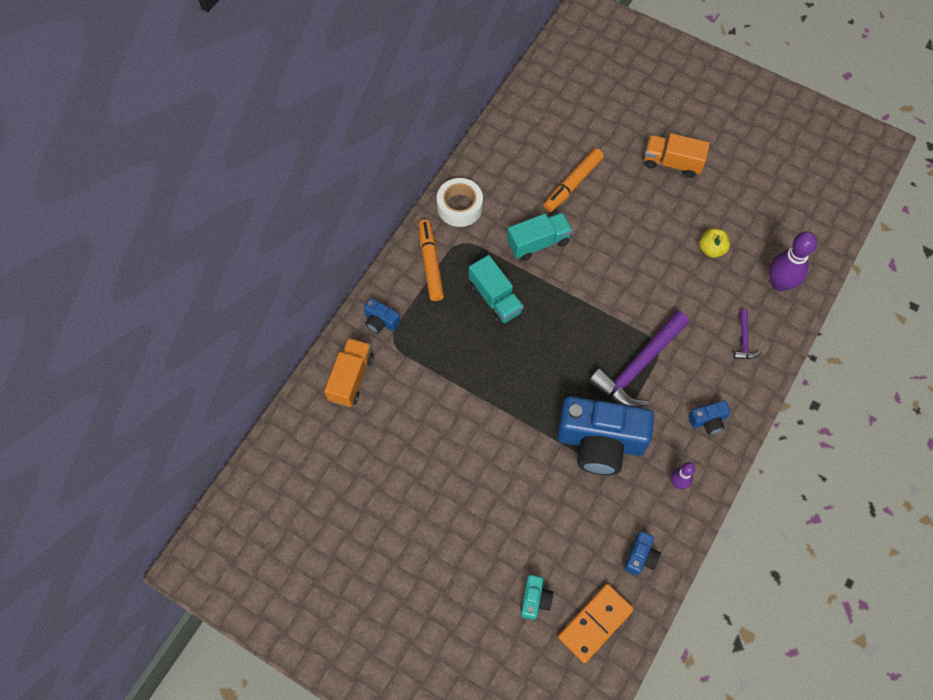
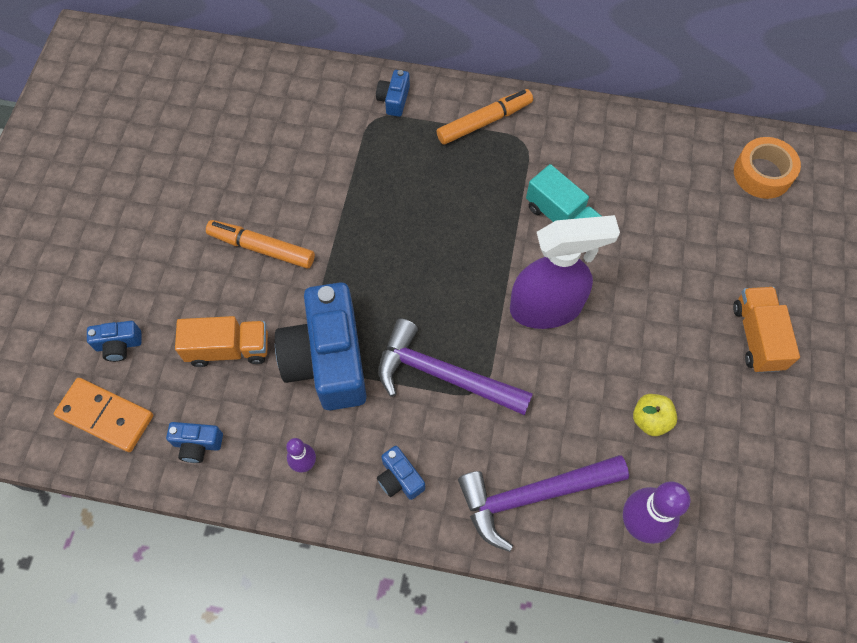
camera: 70 degrees right, 0 degrees up
orange truck [324,338,374,407] -> orange truck moved to [175,316,268,367]
white tape [437,178,483,227] -> none
turquoise truck [469,255,524,325] -> none
turquoise camera [521,575,553,620] -> blue camera [87,321,142,362]
orange marker [544,148,604,212] -> orange marker moved to [206,220,315,268]
purple hammer [734,309,761,359] -> purple hammer [458,455,629,552], size x2.19
none -> purple spray bottle [510,215,620,329]
none -> orange tape [734,137,801,199]

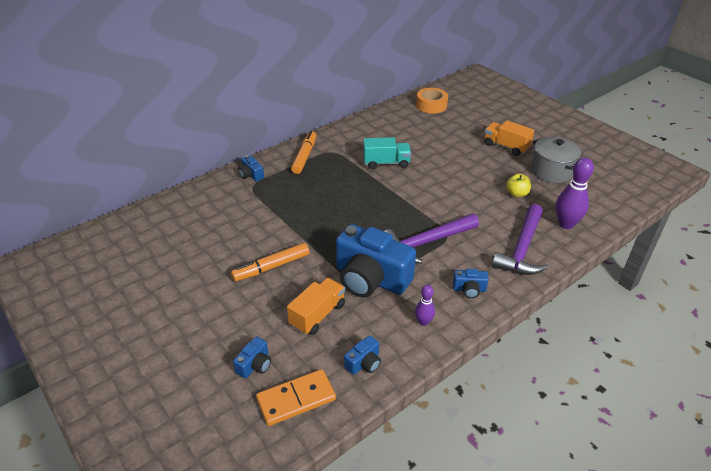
camera: 50 degrees left, 25 degrees down
purple spray bottle [510,215,620,329] -> none
none -> grey pot [531,137,581,183]

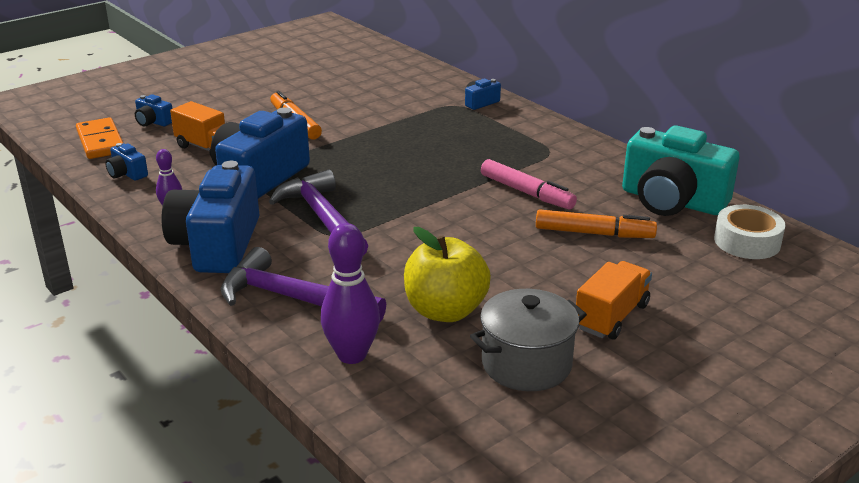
camera: 90 degrees right, 10 degrees down
orange marker [291,131,317,174] -> orange marker moved to [536,209,657,238]
turquoise truck [363,137,411,169] -> pink marker [481,159,577,210]
orange tape [416,88,448,114] -> white tape [714,205,786,259]
blue camera [453,268,489,298] -> blue camera [161,161,259,273], size x2.36
yellow apple [506,174,531,197] -> yellow apple [404,227,491,322], size x1.86
none -> turquoise camera [622,125,739,216]

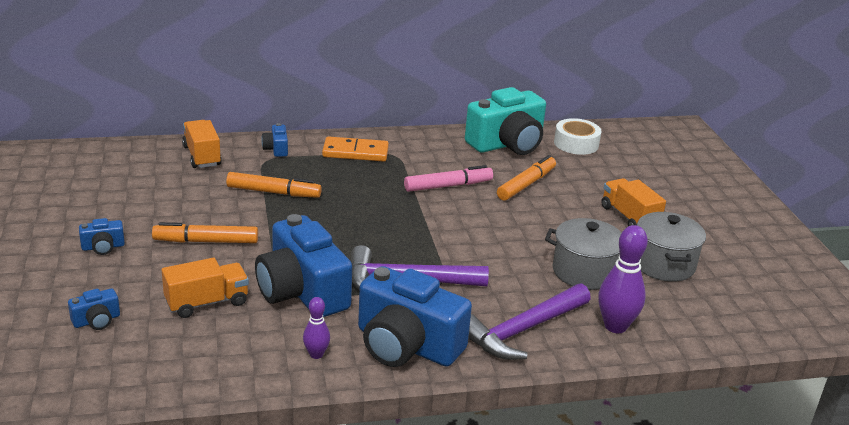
camera: 65 degrees left, 0 degrees up
orange domino [76,117,124,159] -> orange domino moved to [322,136,389,162]
blue camera [105,143,148,181] -> blue camera moved to [79,218,125,255]
yellow apple [404,227,491,322] -> grey pot [545,218,622,290]
none -> orange truck [182,120,222,168]
none -> orange marker [226,172,322,198]

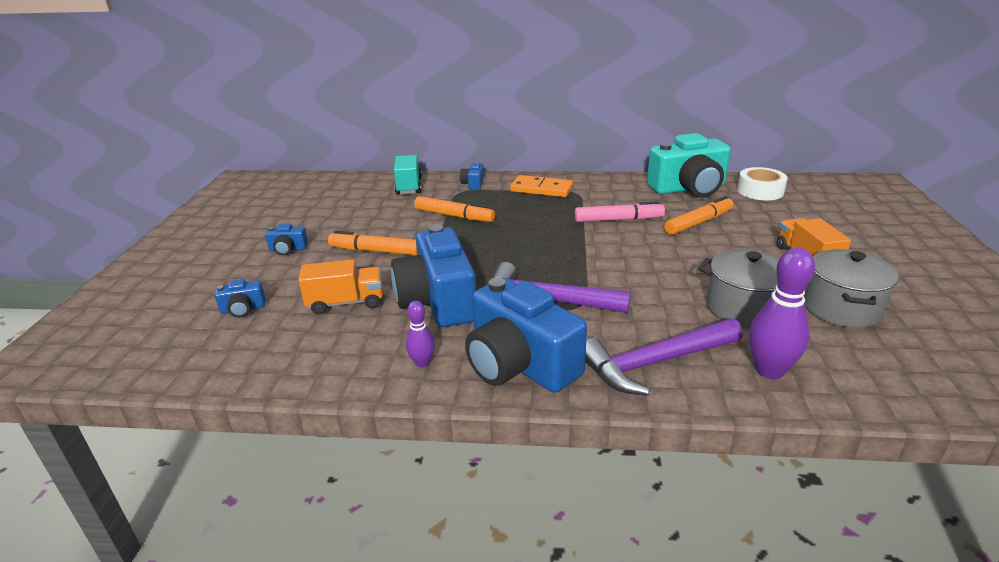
camera: 20 degrees right, 0 degrees up
orange truck [182,120,222,168] -> turquoise truck [394,155,422,195]

